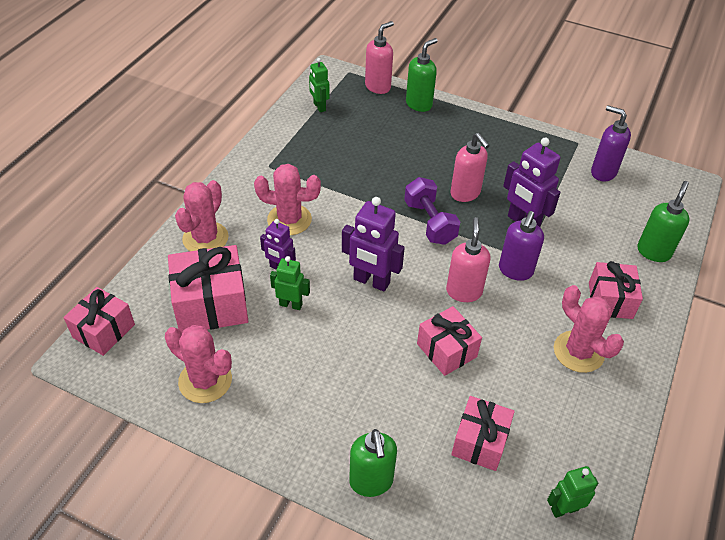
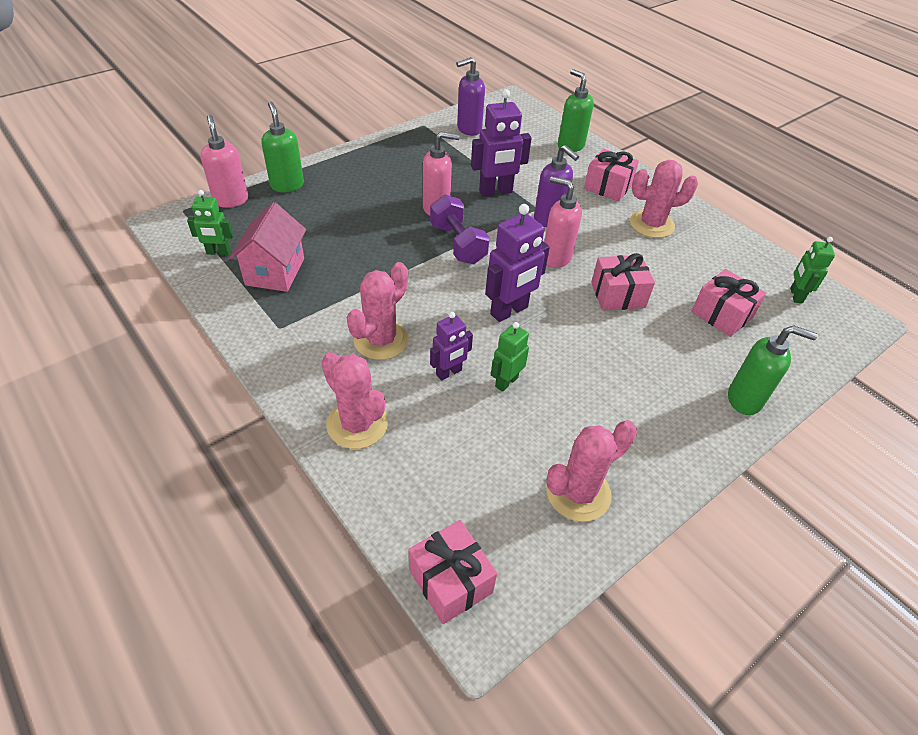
camera: 65 degrees left, 0 degrees up
pink gift [168,245,248,332] -> none
purple dumbbell [404,177,460,245] -> purple dumbbell turned 60 degrees clockwise [430,195,490,264]
none -> pink house [230,202,306,292]

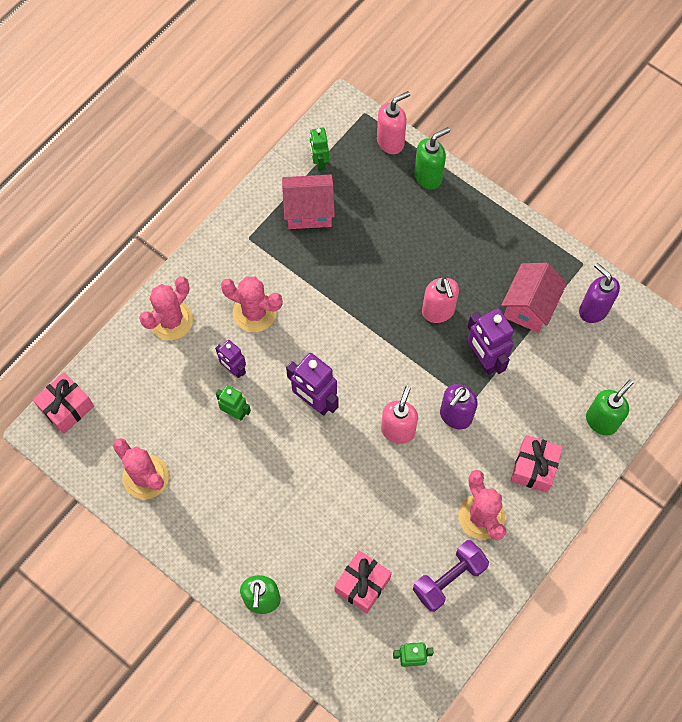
camera: 80 degrees right, 20 degrees up
purple dumbbell [430,195,490,264] -> purple dumbbell moved to [413,540,489,612]
pink gift [591,253,655,311] -> none
none -> pink house [501,263,567,333]

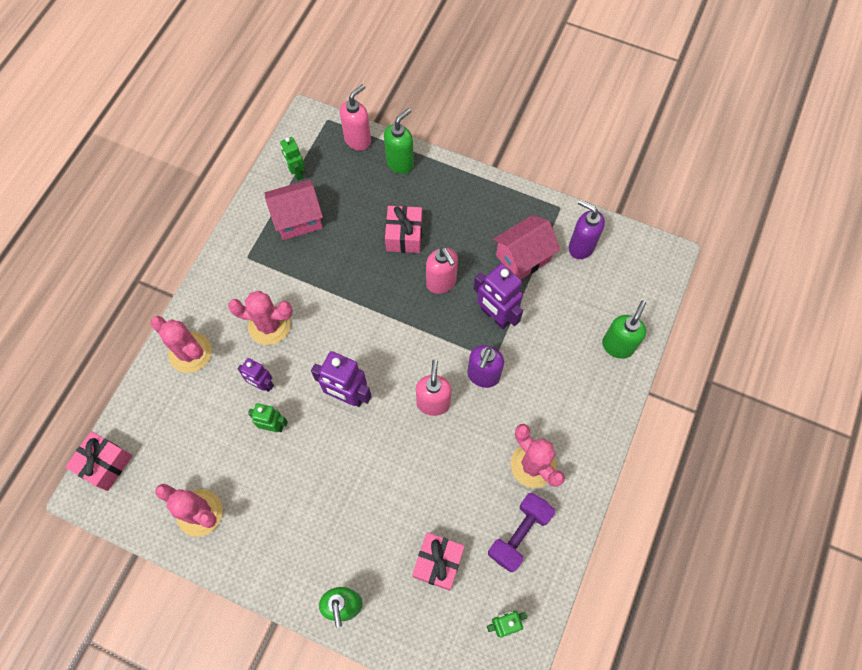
camera: 15 degrees left, 0 degrees up
pink cactus [139,277,193,340] -> pink cactus turned 75 degrees counterclockwise [150,316,212,373]
pink house [501,263,567,333] -> pink house turned 45 degrees clockwise [493,215,560,279]
pink gift [511,435,563,493] -> pink gift moved to [385,206,422,253]

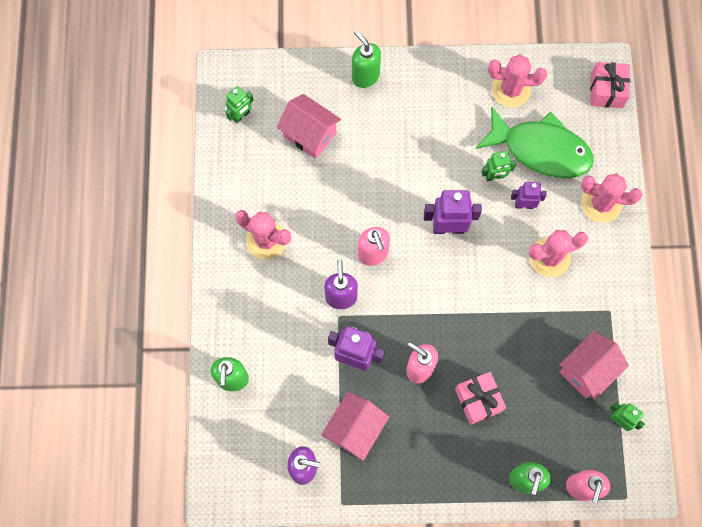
camera: 155 degrees right, 5 degrees up
pink gift [412,532,465,591] -> pink house [277,94,341,159]
purple dumbbell [488,493,555,572] -> none
none -> green fish [475,106,594,178]

